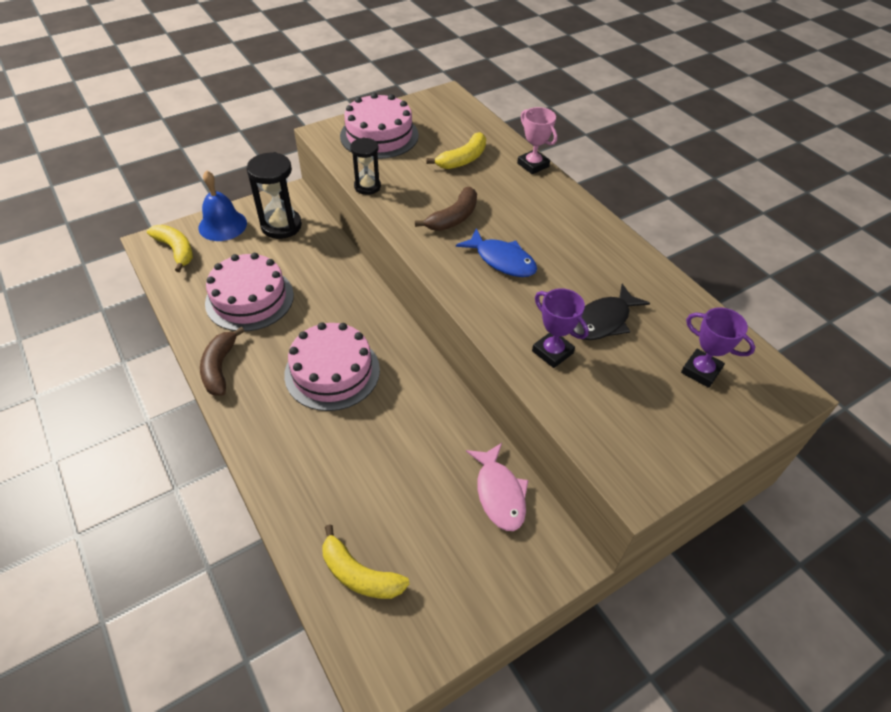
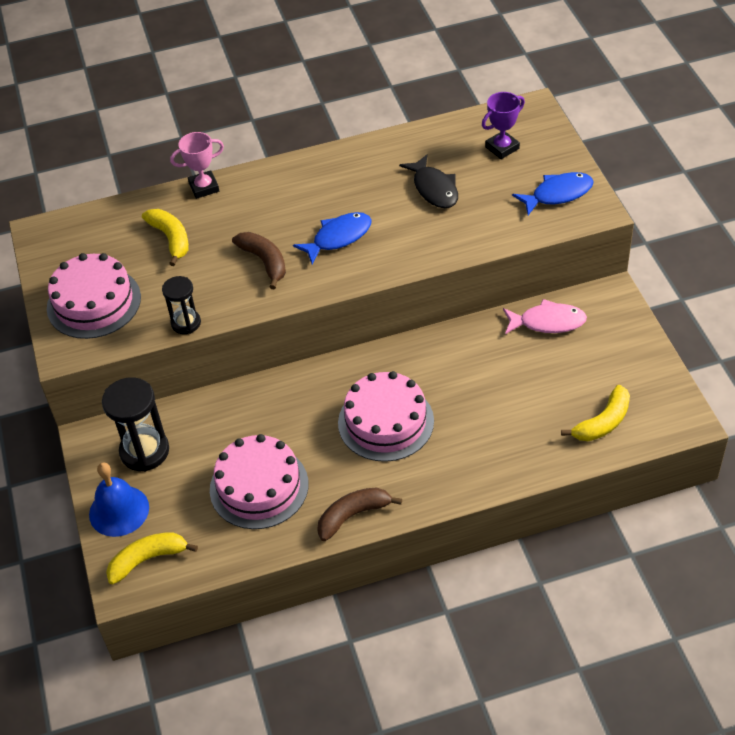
camera: 70 degrees left, 0 degrees up
brown banana [200,327,245,396] -> brown banana turned 135 degrees clockwise [317,487,402,541]
purple trophy [532,288,589,368] -> none
none -> blue fish [512,172,593,215]

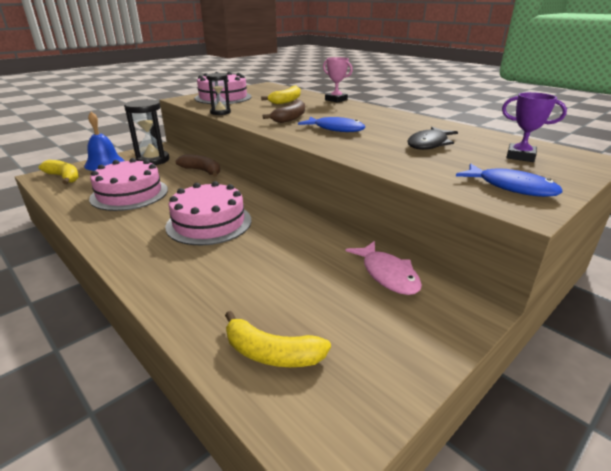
camera: 60 degrees right, 20 degrees down
brown banana [317,487,402,541] -> brown banana moved to [175,154,220,177]

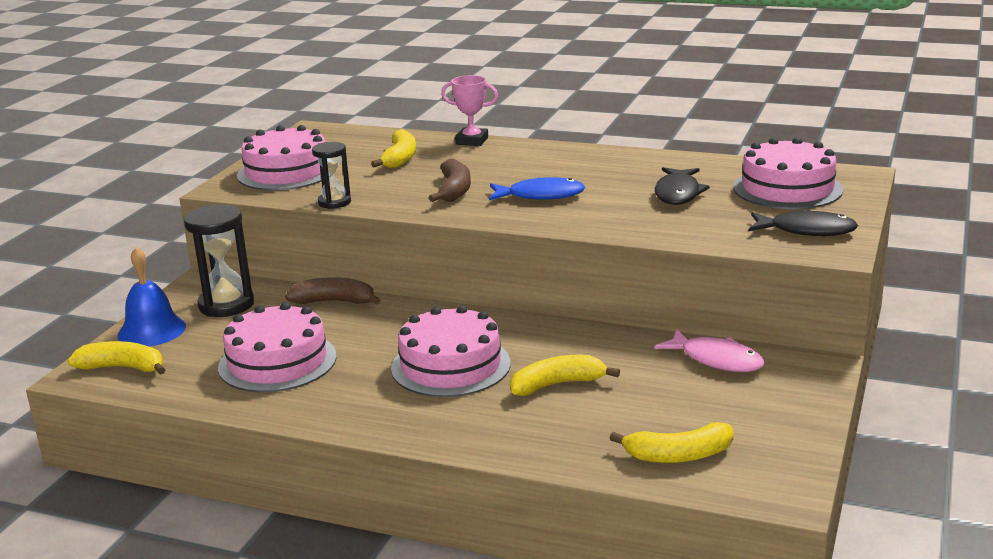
camera: 25 degrees left, 5 degrees down
blue fish [456,163,563,197] -> black fish [749,210,858,236]
purple trophy [502,92,567,162] -> pink cake [733,137,843,209]
none -> yellow banana [510,355,620,396]

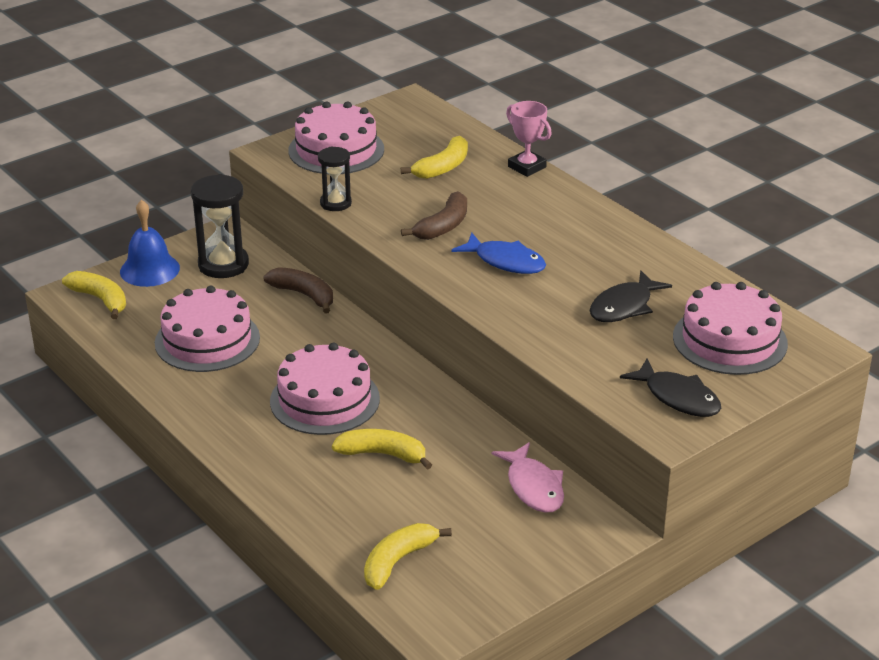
camera: 30 degrees right, 10 degrees up
yellow banana [610,422,734,463] -> yellow banana turned 105 degrees clockwise [364,523,452,590]

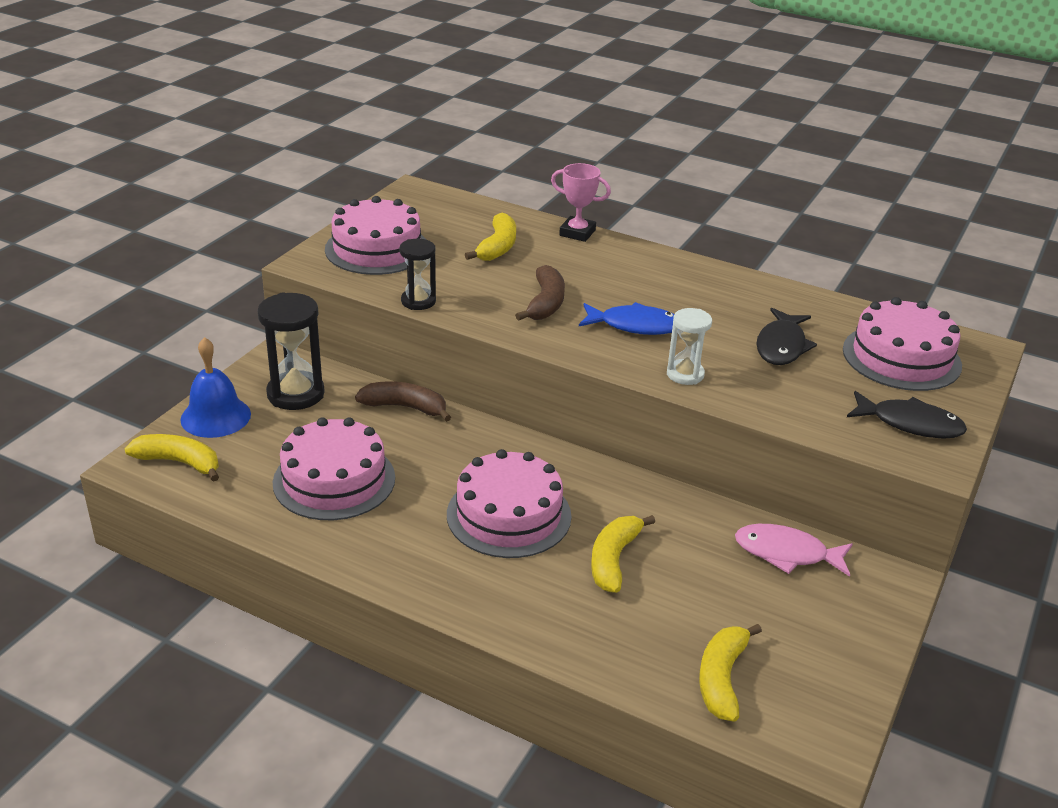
camera: 25 degrees left, 0 degrees up
yellow banana [332,429,432,470] -> yellow banana turned 60 degrees counterclockwise [591,515,655,593]
pink fish [492,442,564,513] -> pink fish turned 150 degrees clockwise [735,524,853,577]
none -> white hourglass [667,308,712,385]

